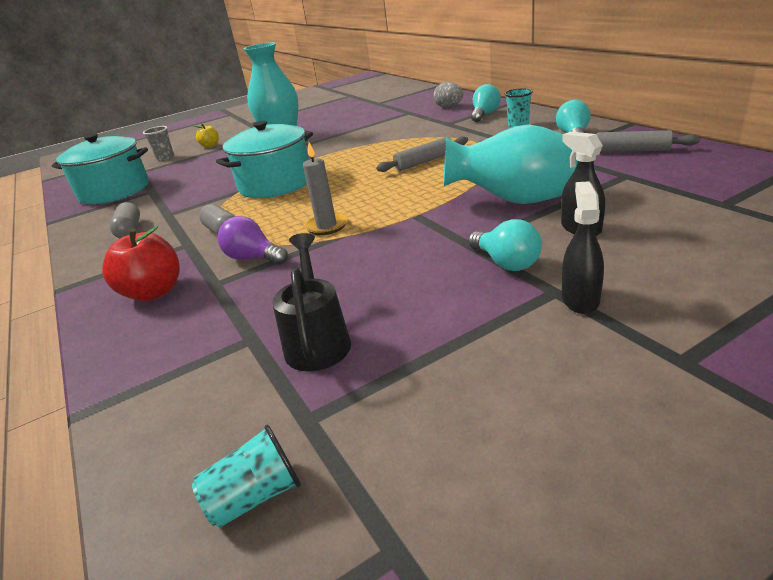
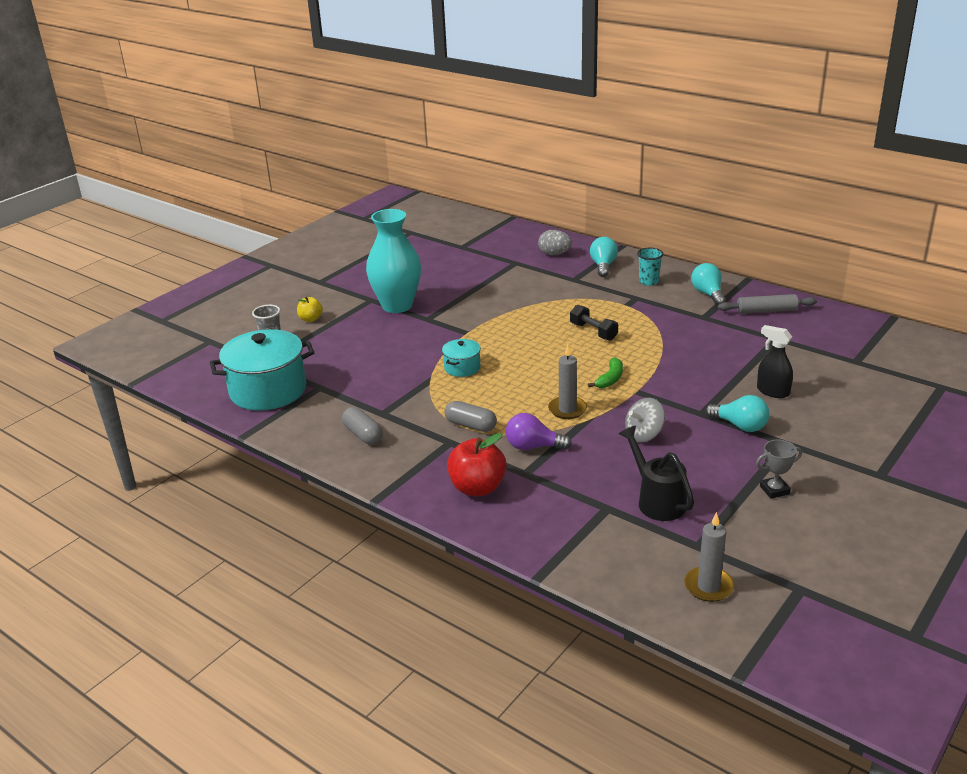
camera: 25 degrees left, 0 degrees up
turquoise cup [192,425,301,528] -> grey candle [684,512,734,602]
turquoise pot [216,121,313,198] -> turquoise pot [442,339,481,377], size x0.48
grey rolling pin [376,136,468,172] -> black dumbbell [570,305,618,341]
turquoise vase [444,124,578,204] -> none
black spray bottle [562,181,604,314] -> none
none -> green banana [588,357,623,388]
none -> grey spinning top [625,398,665,442]
none -> grey trophy [756,440,802,499]

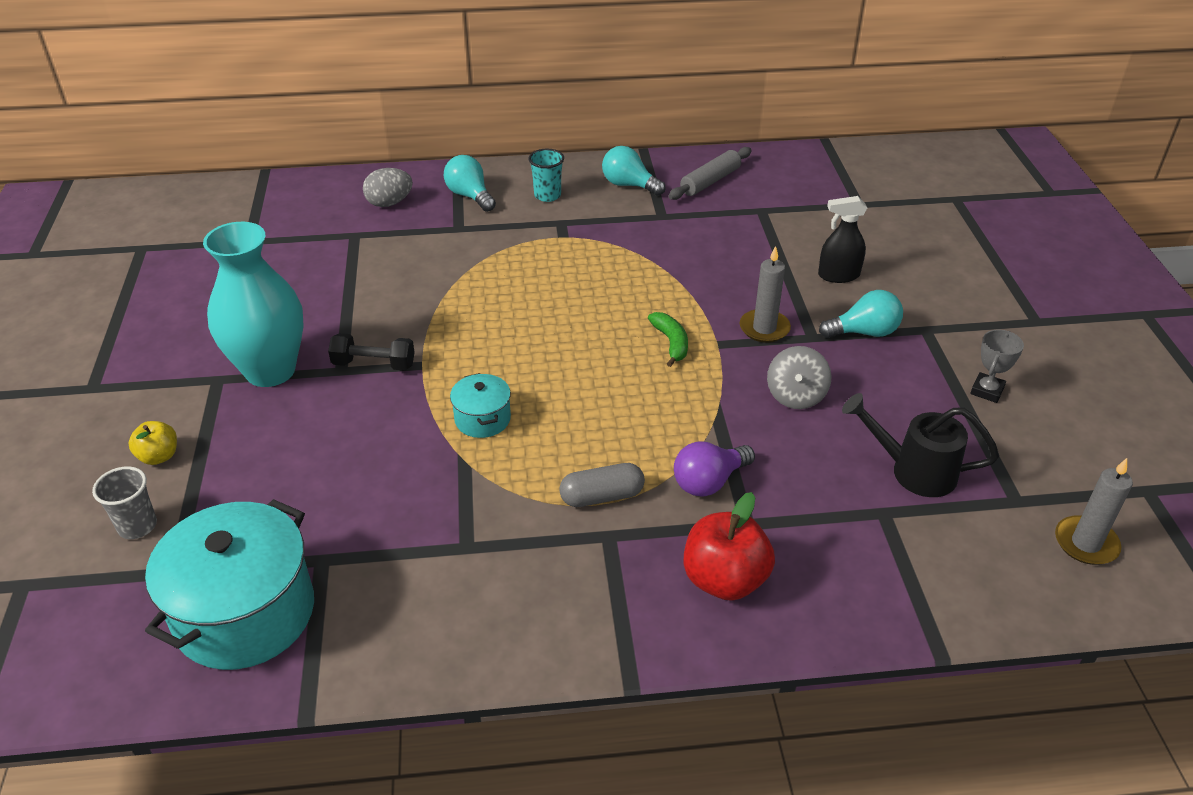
camera: 45 degrees left, 10 degrees up
grey capsule [342,407,383,445] -> none
grey candle [548,345,587,419] -> grey candle moved to [740,246,791,343]
black dumbbell [570,305,618,341] -> black dumbbell moved to [328,333,415,371]

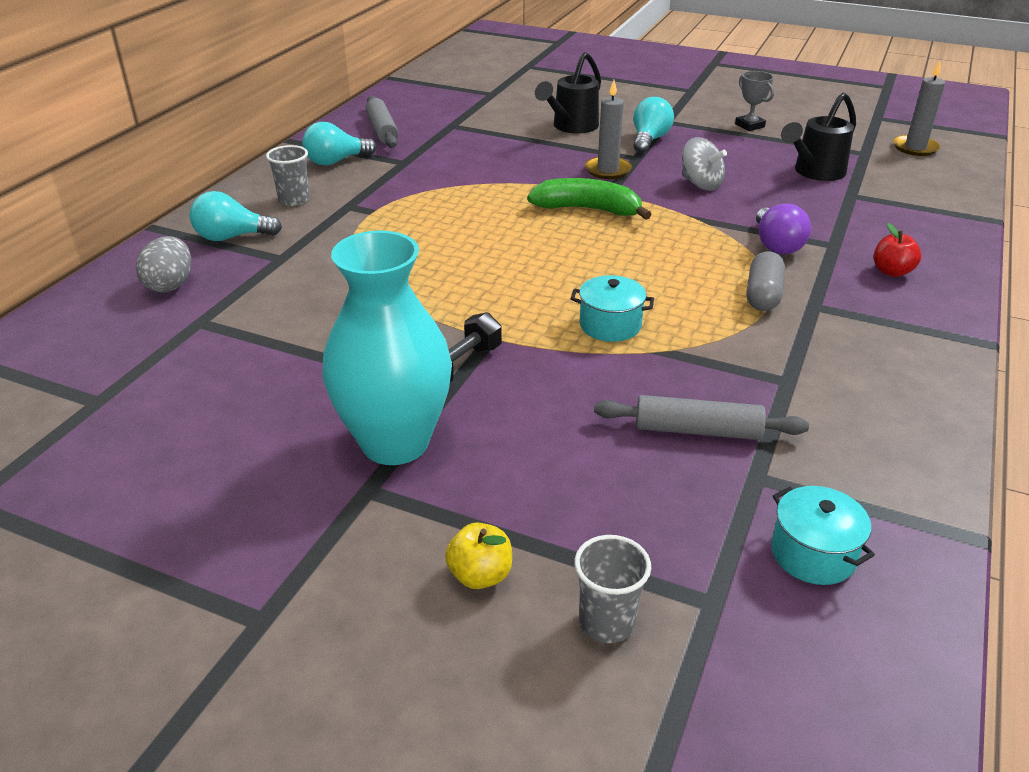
camera: 60 degrees left, 5 degrees down
turquoise pot [145,499,314,670] -> turquoise pot [771,486,875,585], size x0.48
turquoise cup [528,149,564,202] -> grey cup [266,145,310,206]
green banana [648,312,688,367] -> green banana [527,178,652,220], size x1.58
red apple [684,492,775,601] -> red apple [874,223,921,277], size x0.57
black spray bottle [818,196,867,283] -> black watering can [535,52,601,133]
none -> grey rolling pin [594,395,809,440]

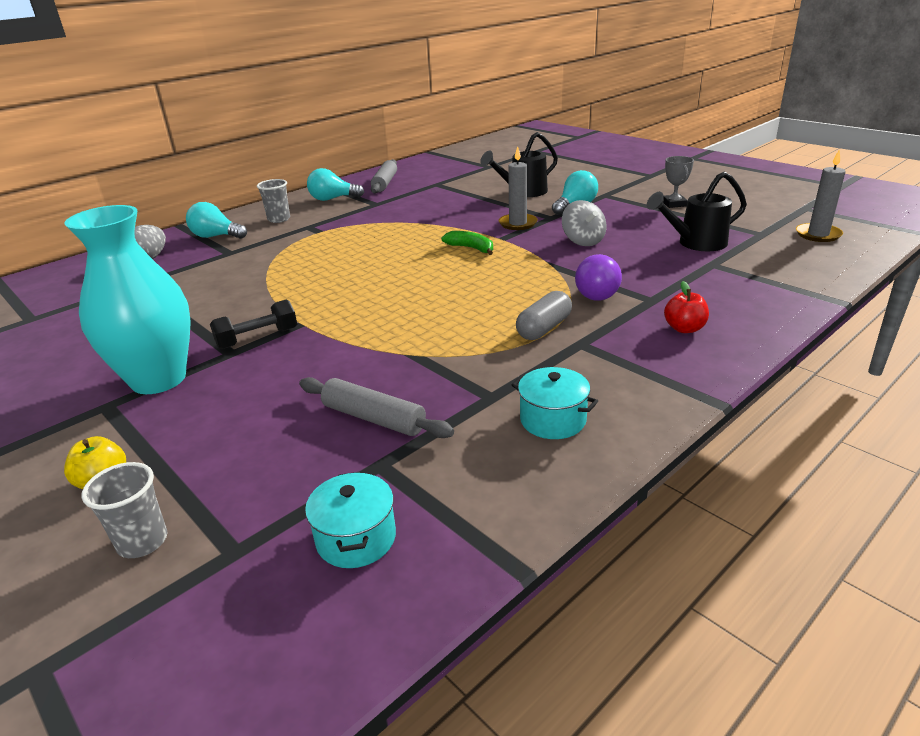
camera: 25 degrees right, 5 degrees down
green banana [527,178,652,220] -> green banana [441,231,493,255], size x0.63
turquoise pot [571,275,654,342] -> turquoise pot moved to [511,367,598,439]

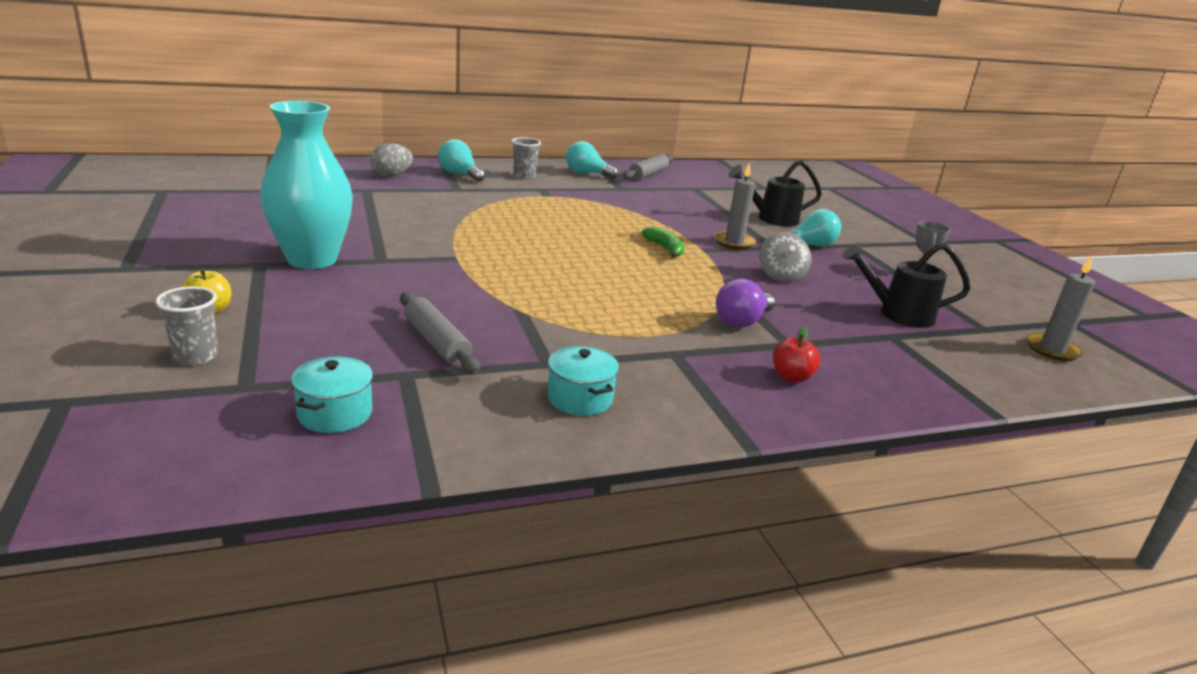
camera: 20 degrees right, 5 degrees down
black dumbbell [210,300,297,349] -> none
grey capsule [516,291,572,340] -> none

